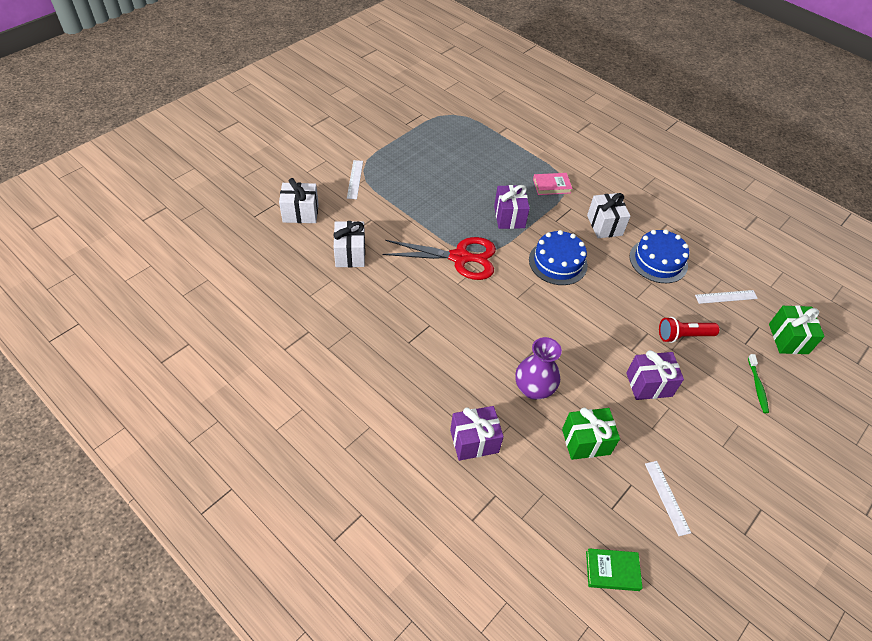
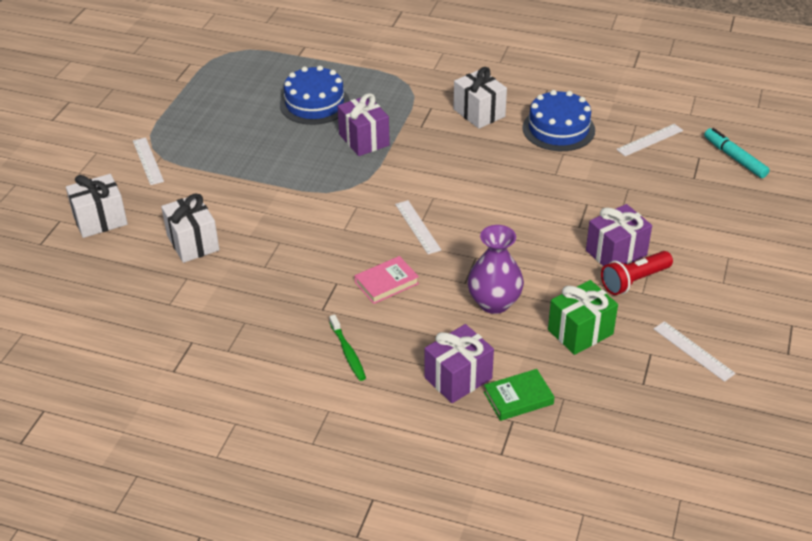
camera: 20 degrees left, 10 degrees down
red scissors [383,237,496,280] -> none
blue cake [529,230,588,285] -> blue cake moved to [280,66,350,125]
pink book [533,173,572,195] -> pink book moved to [355,256,419,304]
green book [586,548,643,591] -> green book moved to [484,369,554,421]
red flashlight [659,317,719,343] -> red flashlight moved to [601,251,673,295]
green toothbrush [748,354,769,413] -> green toothbrush moved to [329,315,366,381]
green gift [769,305,825,354] -> turquoise marker [704,128,770,178]
none -> white ruler [395,200,441,254]

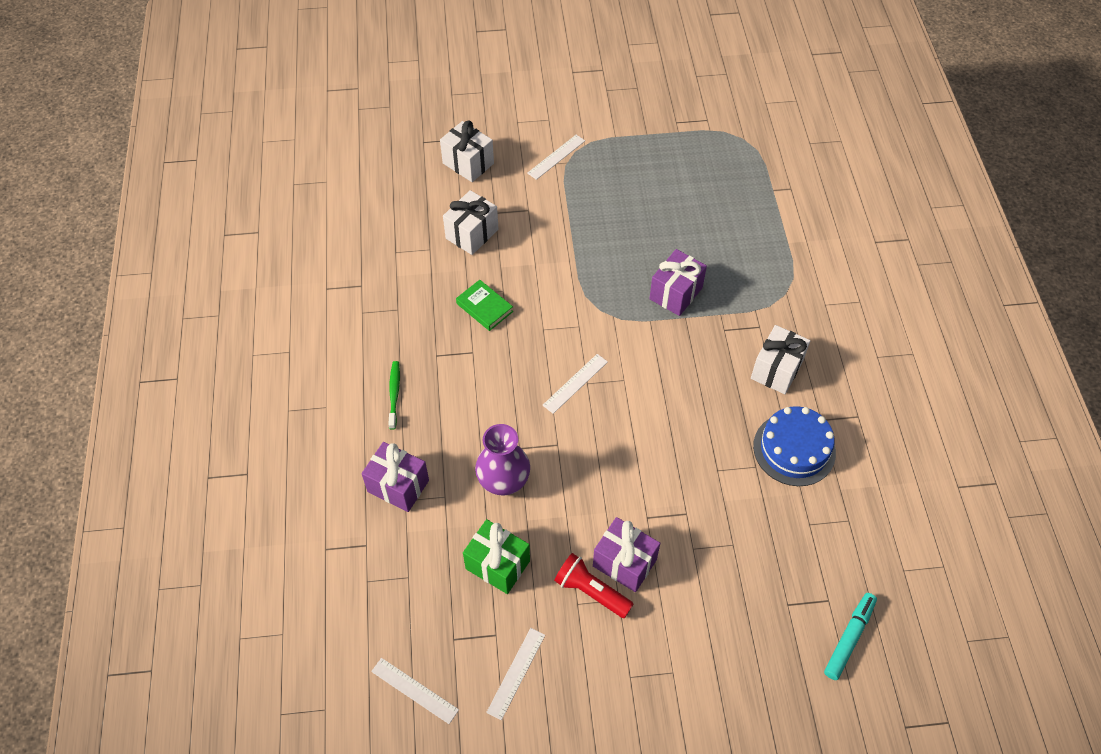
camera: 65 degrees right, 15 degrees up
blue cake [280,66,350,125] -> none
green toothbrush [329,315,366,381] -> green toothbrush turned 135 degrees clockwise [388,361,400,430]
pink book [355,256,419,304] -> none
green book [484,369,554,421] -> green book moved to [456,280,513,331]
white ruler [616,124,683,156] -> white ruler moved to [371,658,459,724]

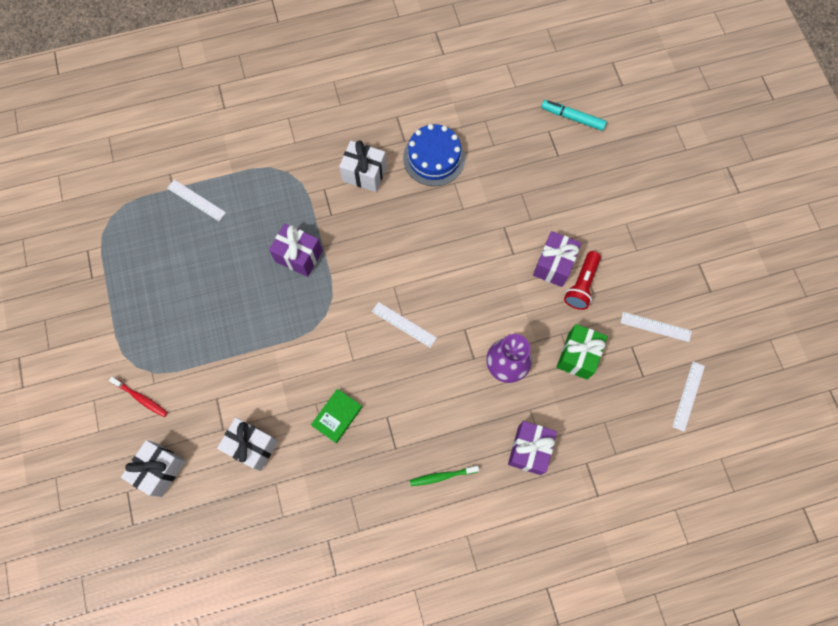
camera: 100 degrees left, 15 degrees up
white ruler [527,135,585,180] -> white ruler moved to [167,180,226,221]
none -> red toothbrush [109,377,168,417]

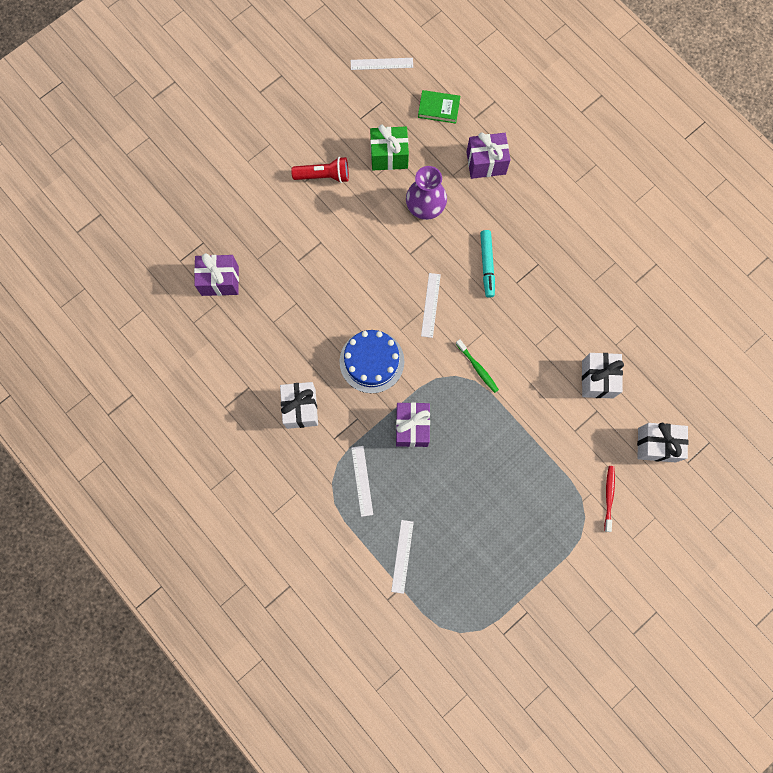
camera: 115 degrees left, 5 degrees up
green book [311,389,362,443] -> green book moved to [418,90,460,124]
blue cake [403,124,465,186] -> blue cake moved to [340,330,404,393]
green toothbrush [410,466,479,486] -> green toothbrush moved to [456,339,499,393]
purple gift [533,231,582,287] -> purple gift moved to [194,253,239,296]
turquoise marker [541,100,607,131] -> turquoise marker moved to [480,230,495,298]
white ruler [621,312,692,342] -> white ruler moved to [351,446,373,517]

